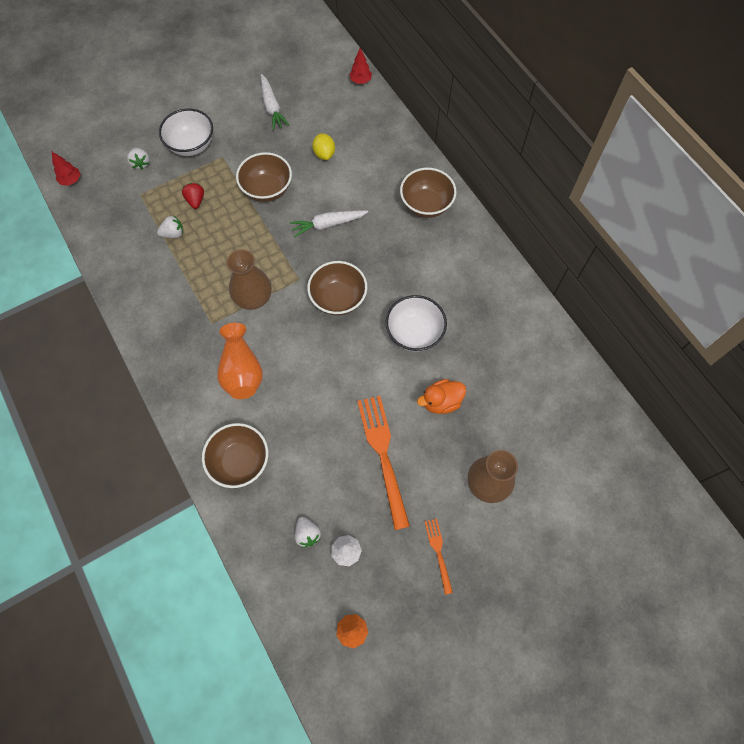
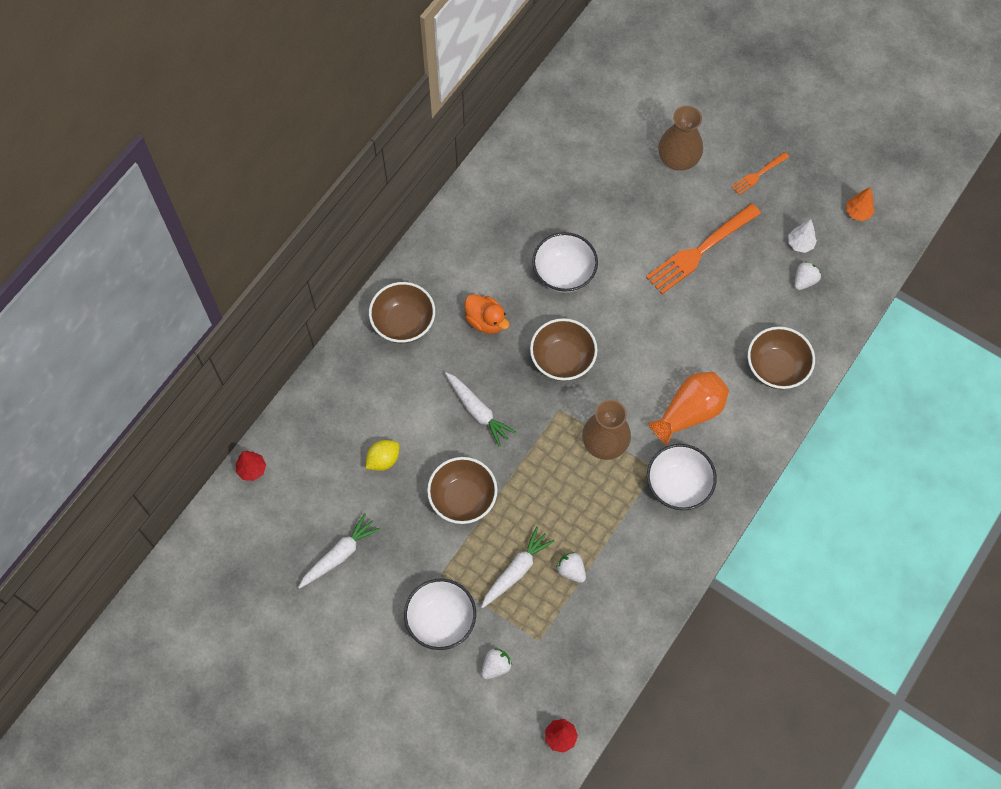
camera: 115 degrees left, 0 degrees up
red strawberry [182,183,204,209] -> white carrot [481,527,555,608]
orange duck [417,379,466,414] -> orange duck moved to [465,294,510,334]
none -> white bowl [647,444,717,510]

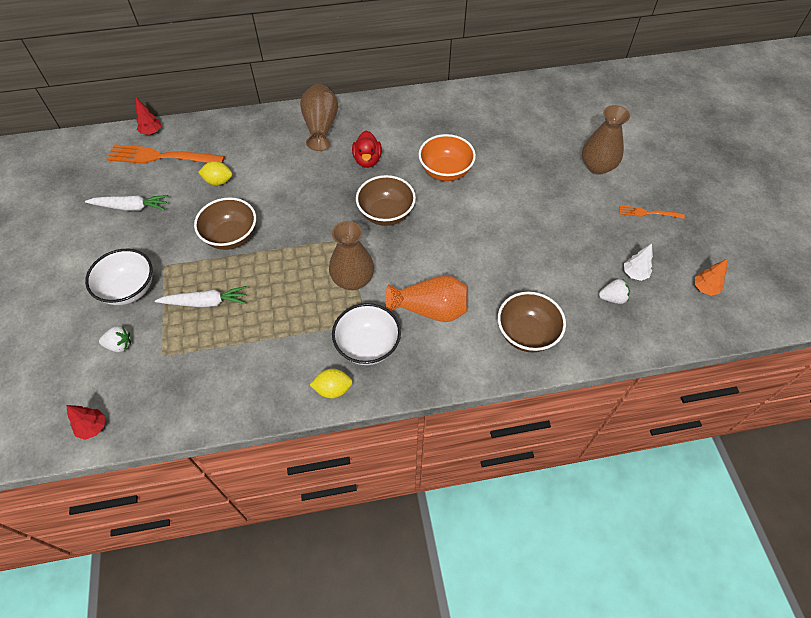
camera: 45 degrees right, 10 degrees down
brown bowl [369,282,435,343] -> brown vase [300,84,338,151]
white carrot [445,372,516,447] -> none
orange duck [465,294,510,334] -> red duck [352,131,382,168]
white bowl [532,232,598,293] -> orange bowl [418,134,476,181]
white strawberry [556,552,586,583] -> none
orange fork [646,203,761,294] -> orange fork moved to [107,144,225,164]
none -> yellow lemon [310,369,353,398]

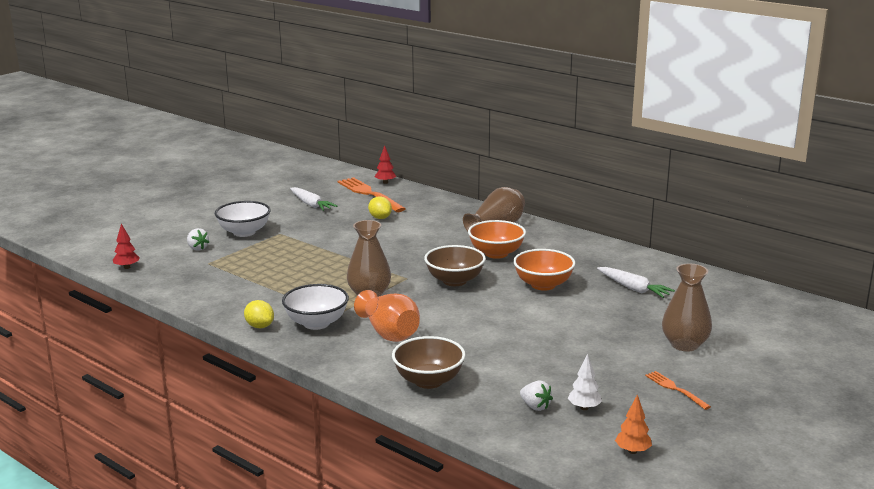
camera: 50 degrees right, 35 degrees down
white carrot [155,286,247,308] -> white carrot moved to [597,267,675,298]
brown bowl [194,197,256,250] -> none
red duck [352,131,382,168] -> orange bowl [468,220,526,259]

